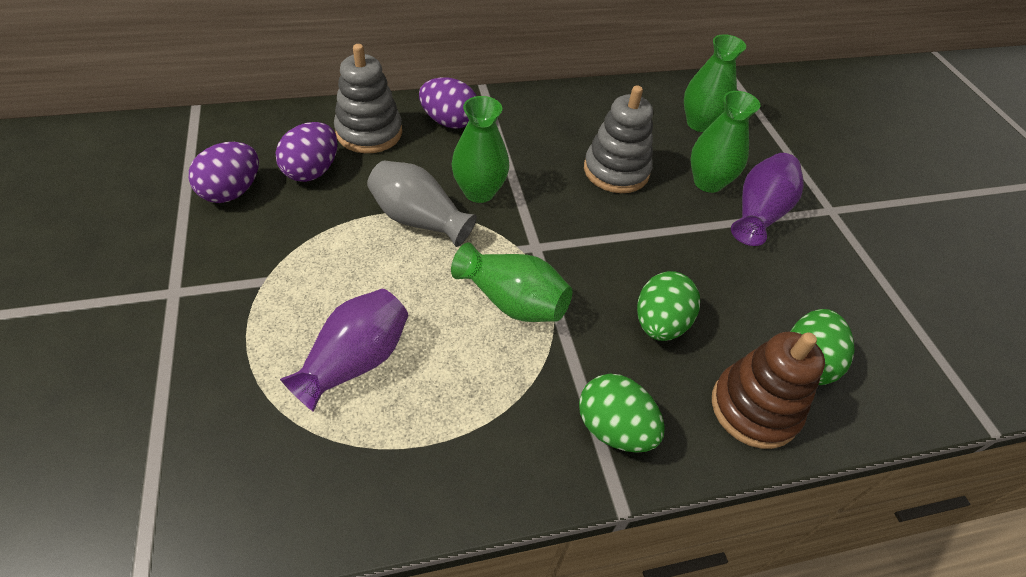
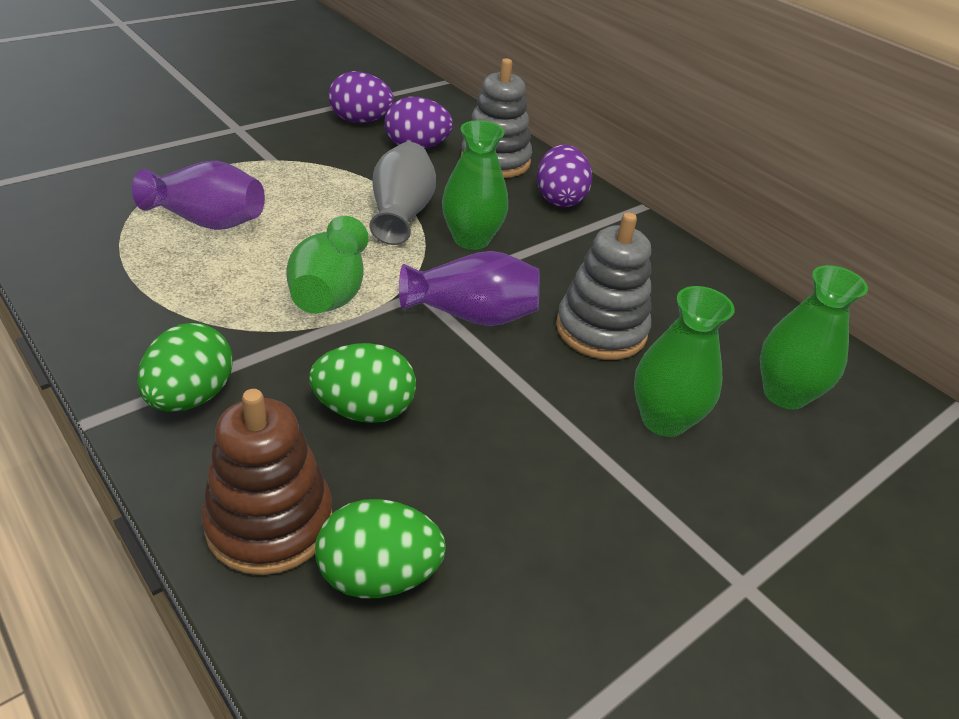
camera: 65 degrees right, 10 degrees down
purple vase [731,153,804,246] -> purple vase moved to [399,251,540,326]

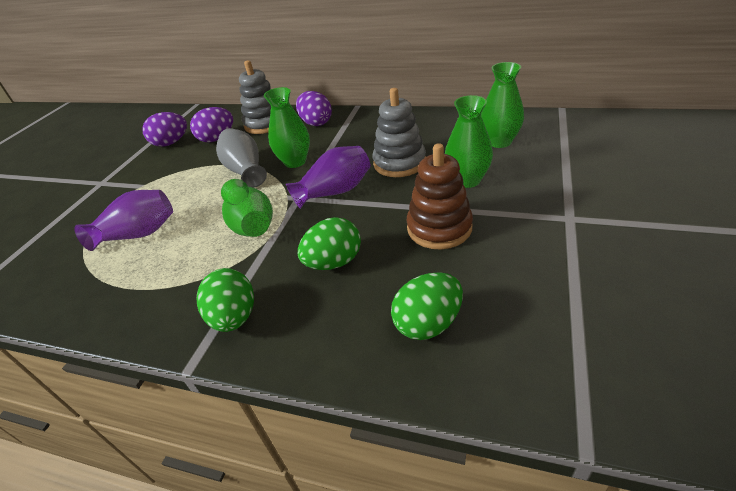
camera: 25 degrees left, 0 degrees up
brown stacking toy [201,389,333,575] -> brown stacking toy moved to [407,143,473,249]

